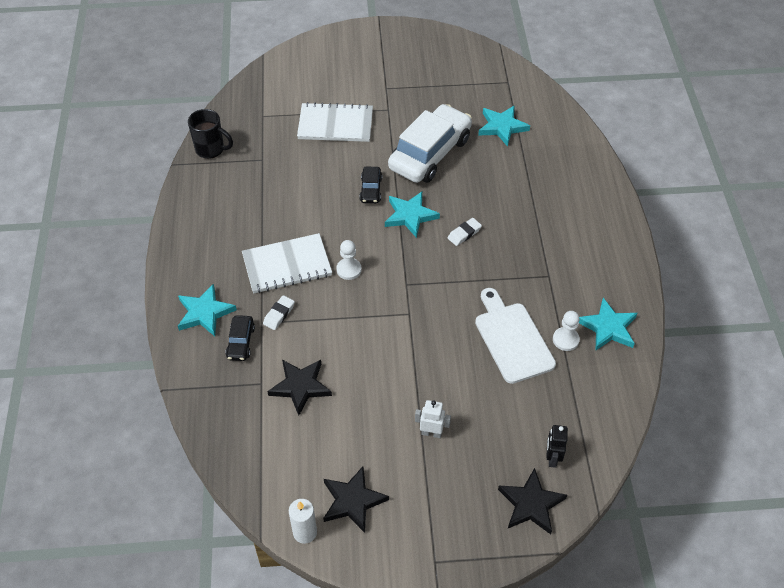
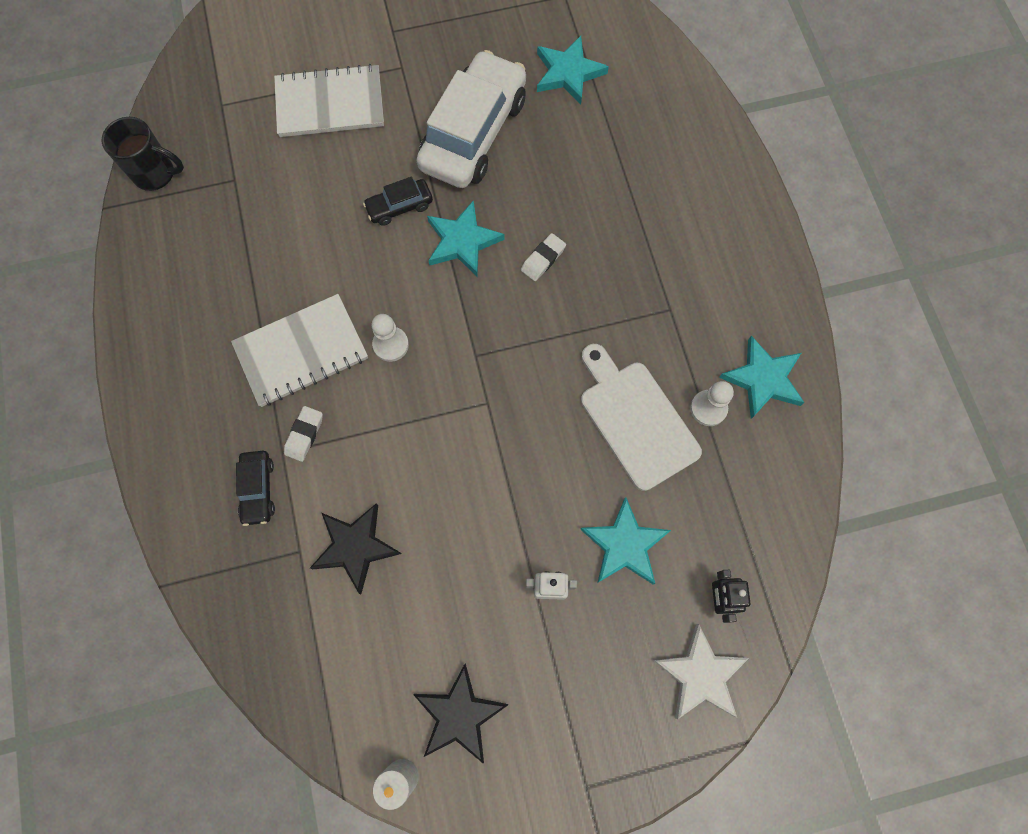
camera: 10 degrees left, 20 degrees up
turquoise star [178,283,237,336] -> turquoise star moved to [580,497,671,585]
black car [359,167,382,204] -> black car turned 75 degrees clockwise [363,176,433,226]
black star [498,468,567,534] -> white star [653,624,749,719]

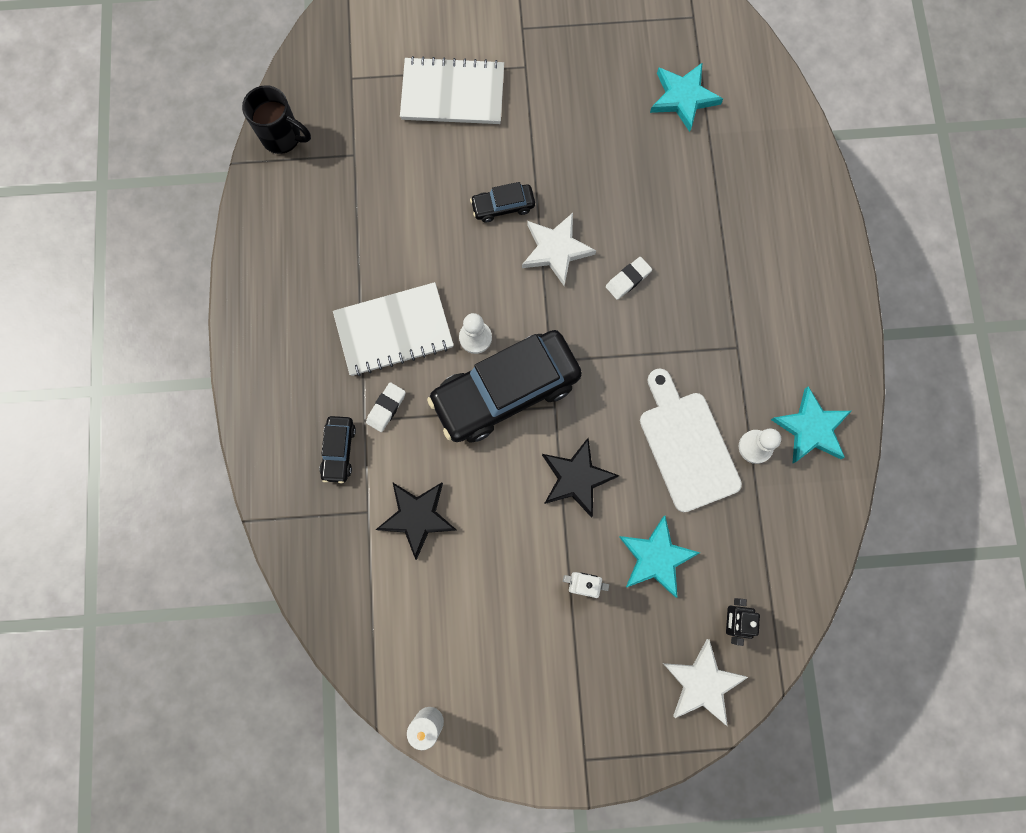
camera: 10 degrees right, 5 degrees up
black star [413,663,508,764] -> black star moved to [542,438,619,518]
white car [416,50,526,188] -> none
turquoise star [427,200,505,276] -> white star [522,213,596,286]
none -> black car [427,330,582,443]

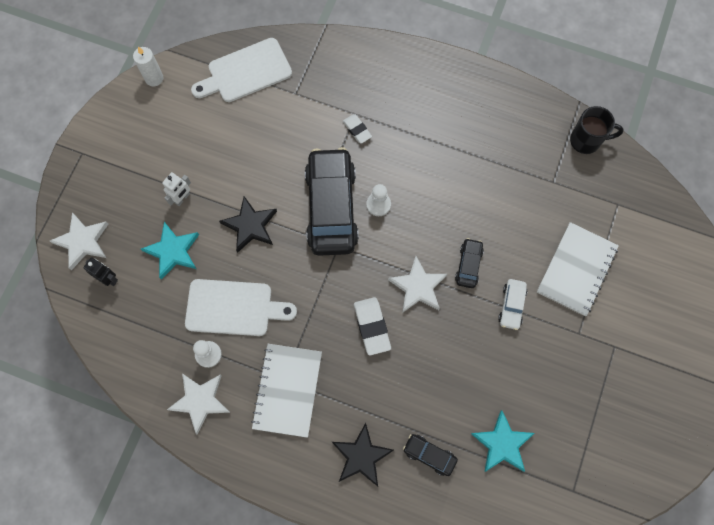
camera: 115 degrees right, 5 degrees down
black mug [242,85,311,154] -> black mug turned 135 degrees counterclockwise [570,106,624,154]
black car [319,416,356,483] -> black car moved to [403,434,458,476]
white notebook [333,282,454,376] -> white notebook moved to [251,344,322,438]
black star [376,482,456,560] -> black star moved to [332,423,394,487]
white eraser [606,257,652,300] -> white eraser [354,297,391,355], size x1.58
turquoise star [771,386,851,464] -> white star [167,374,230,435]
none -> white cutting board [191,38,292,102]
none -> white car [498,279,527,330]

